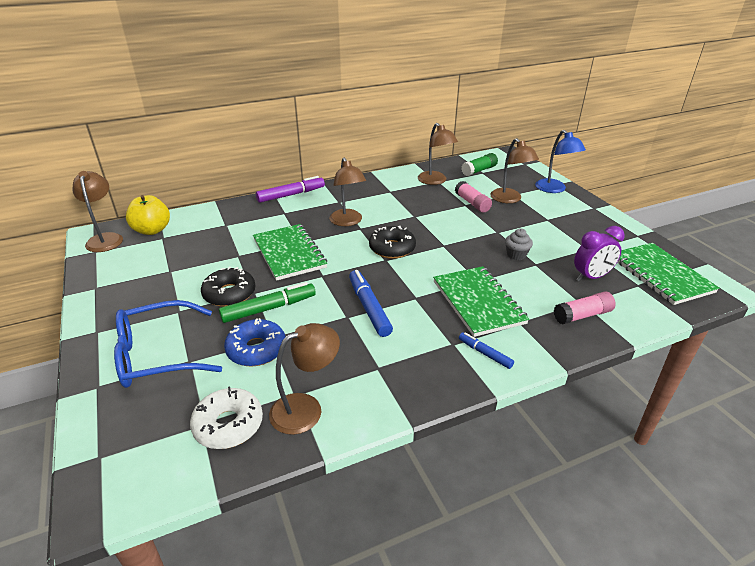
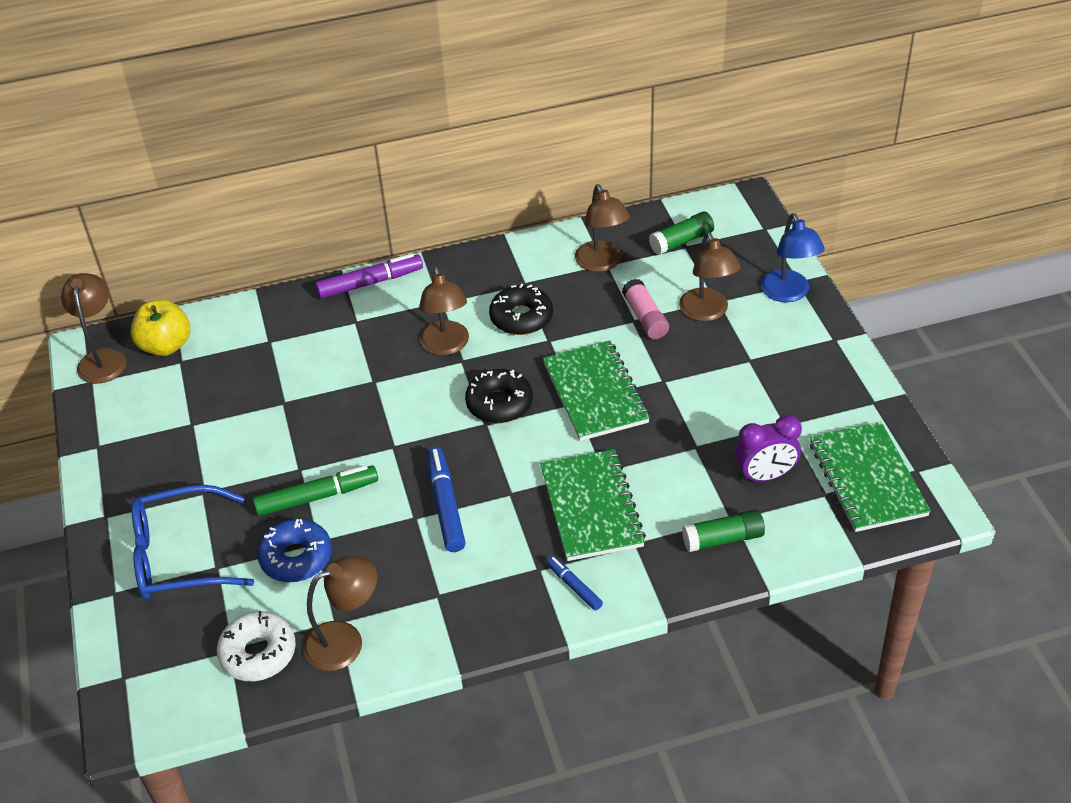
camera: 10 degrees right, 10 degrees up
black donut [201,267,256,307] -> black donut moved to [489,284,553,335]
green notebook [253,224,327,281] -> green notebook moved to [543,340,650,441]
grey cupcake [505,229,533,260] -> none
pink glue stick [554,291,616,325] -> green glue stick [682,509,765,552]

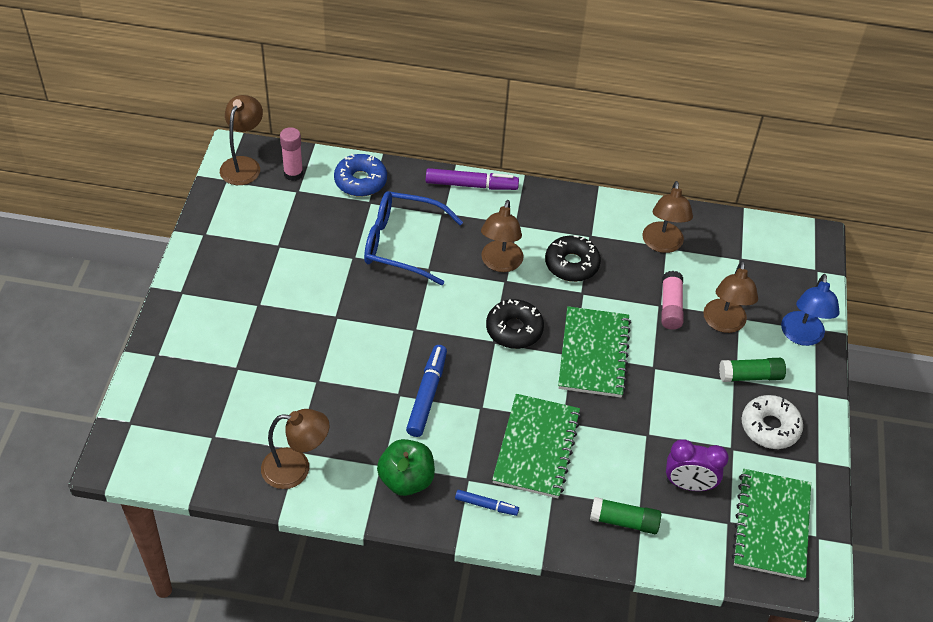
camera: 20 degrees right, 5 degrees up
yellow apple [131,299,190,356] -> pink glue stick [280,127,303,181]
blue glasses [131,485,254,599] -> blue glasses moved to [364,191,463,285]
white donut [217,611,296,681] -> white donut moved to [742,395,803,449]
green marker [253,465,378,516] -> none
blue donut [257,519,332,582] -> blue donut moved to [334,154,387,197]
blue marker [546,556,603,611] -> blue marker turned 120 degrees clockwise [455,490,519,516]
green glue stick [649,211,714,255] -> green glue stick moved to [719,358,786,382]
none -> green apple [377,439,435,496]

